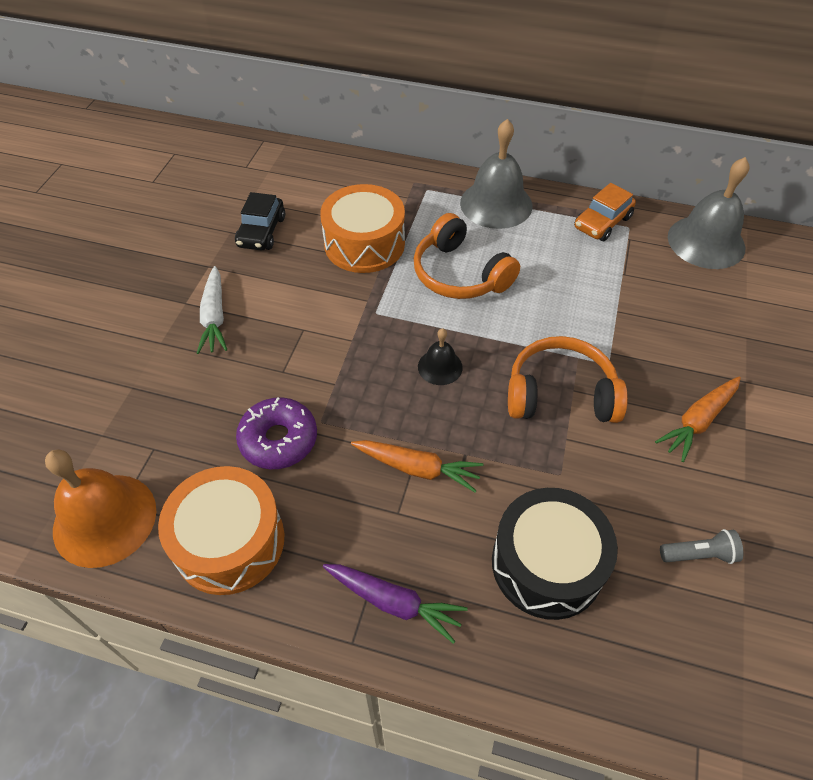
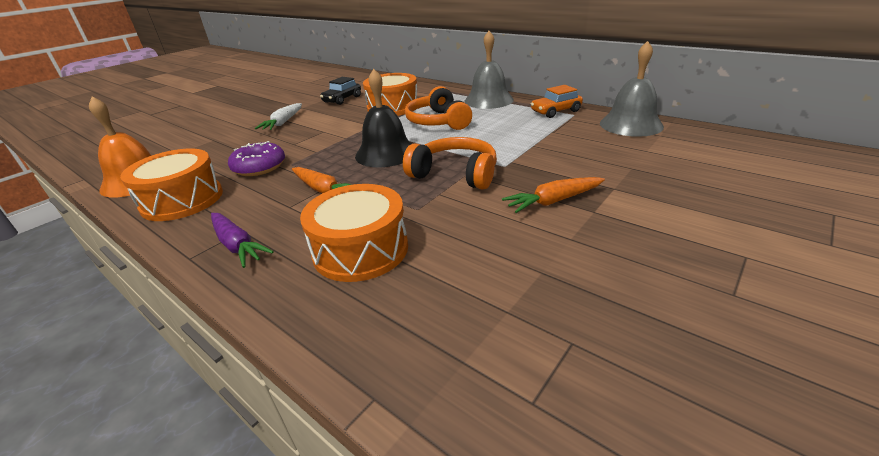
camera: 25 degrees right, 20 degrees down
black bell [418,328,463,385] -> black bell [355,69,412,167], size x1.94
black drum [492,488,618,620] -> orange drum [300,184,408,282]
grey flashlight [660,529,744,564] -> none

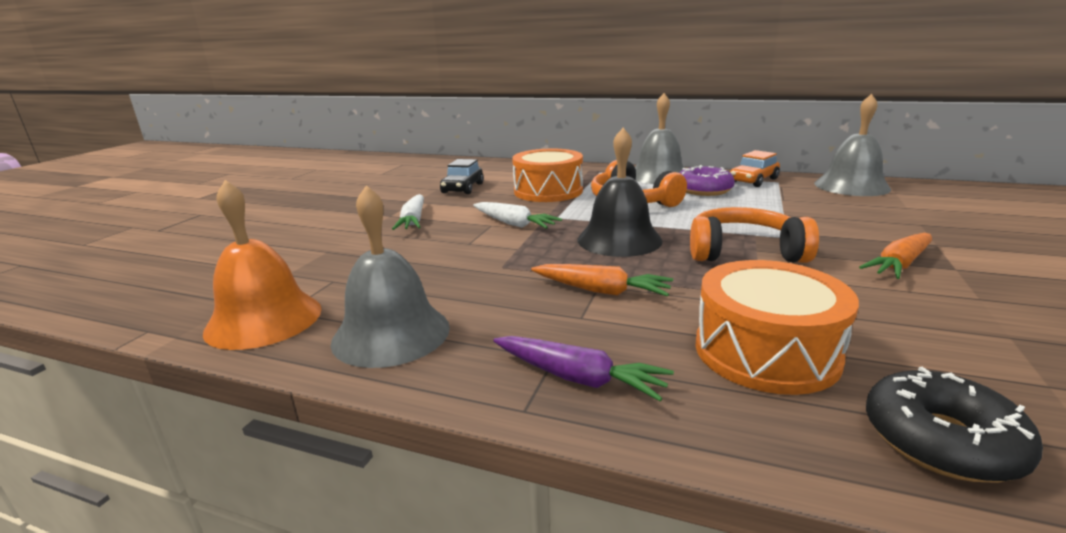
camera: 20 degrees left, 10 degrees down
orange drum [120,149,223,221] -> grey bell [330,185,450,368]
purple donut [228,141,285,176] -> purple donut moved to [679,165,735,196]
none -> white carrot [473,202,562,229]
none -> black donut [866,367,1043,483]

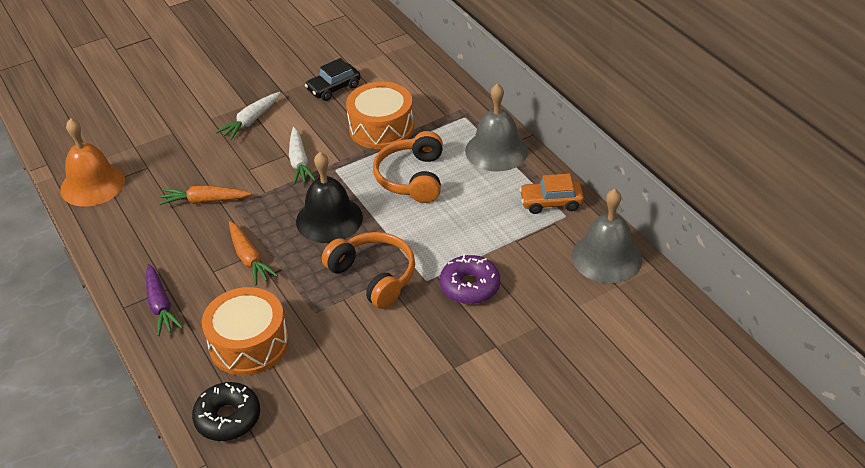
camera: 40 degrees right, 20 degrees up
grey bell [330,185,450,368] -> none
purple donut [679,165,735,196] -> purple donut moved to [440,254,500,304]
orange carrot [859,233,932,279] -> orange carrot moved to [159,185,251,205]

